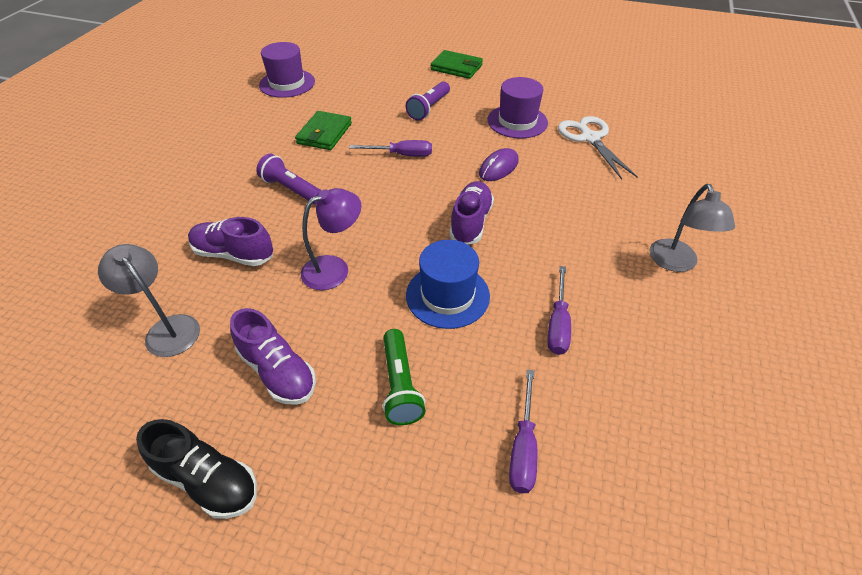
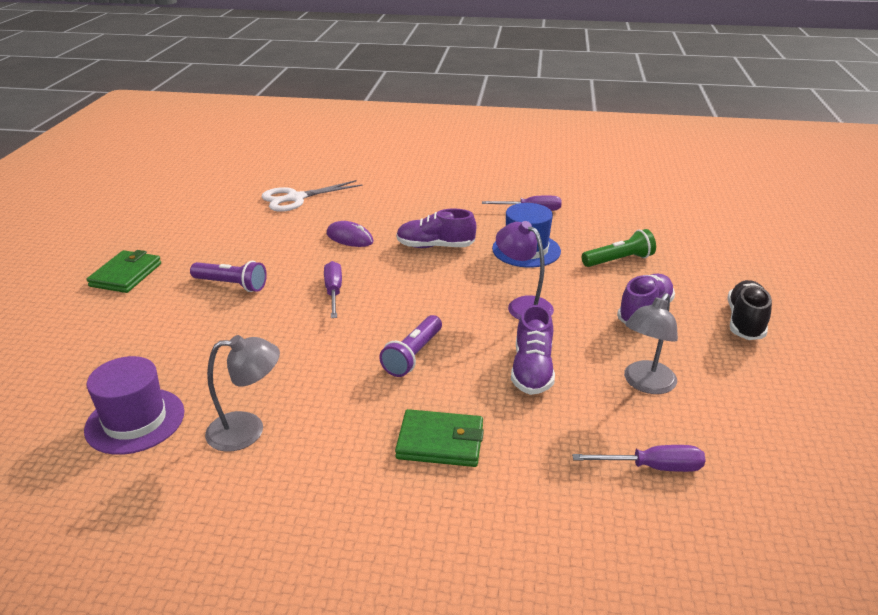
camera: 100 degrees left, 15 degrees down
green wallet [295,111,352,150] -> green wallet moved to [395,409,484,467]
purple hat [487,77,548,139] -> none
purple screwdriver [509,369,537,493] -> purple screwdriver moved to [572,445,706,472]
grey lamp [649,184,735,272] -> grey lamp moved to [205,335,280,452]

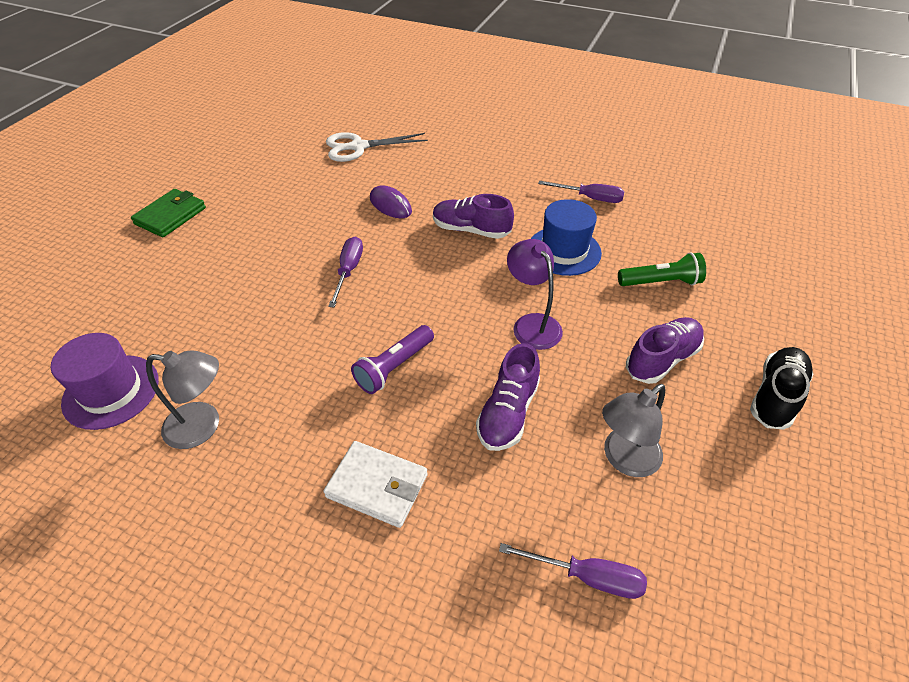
camera: 15 degrees right, 15 degrees up
purple flashlight [190,261,267,292] -> none
green wallet [395,409,484,467] -> white wallet [323,441,428,528]

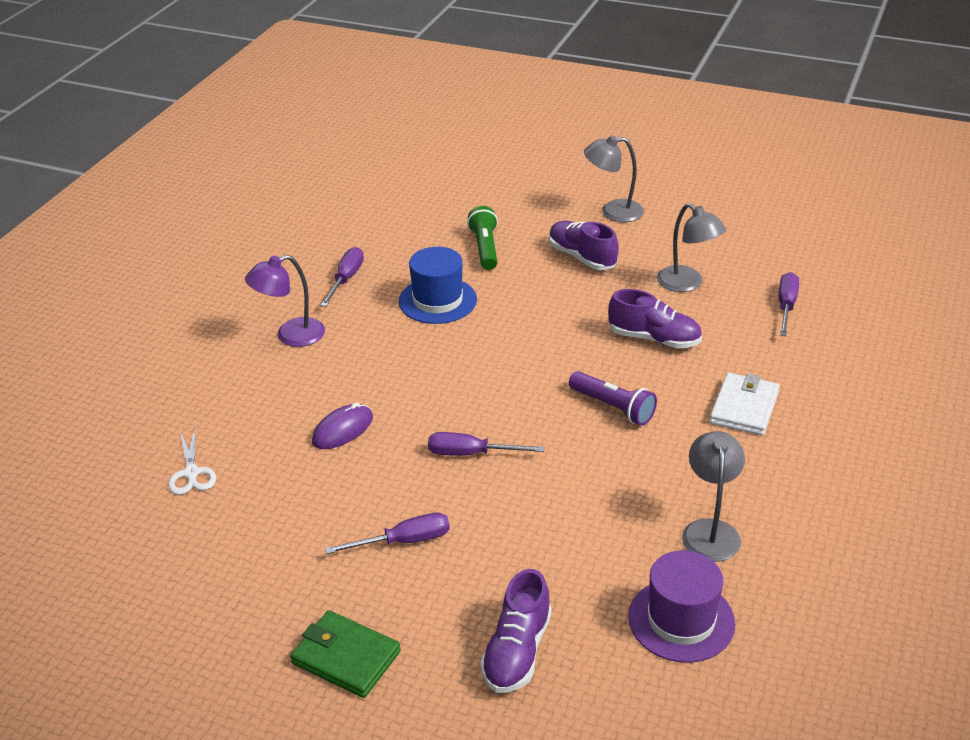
camera: 90 degrees left, 10 degrees down
white scissors [326,132,428,162] -> white scissors [168,428,216,495], size x0.62
purple shoe [433,194,514,239] -> purple shoe moved to [480,569,552,693]
purple lamp [507,239,563,350] -> purple lamp moved to [245,255,325,347]
black shoe [750,347,813,430] -> grey lamp [584,135,644,222]
none -> purple screwdriver [325,513,450,554]

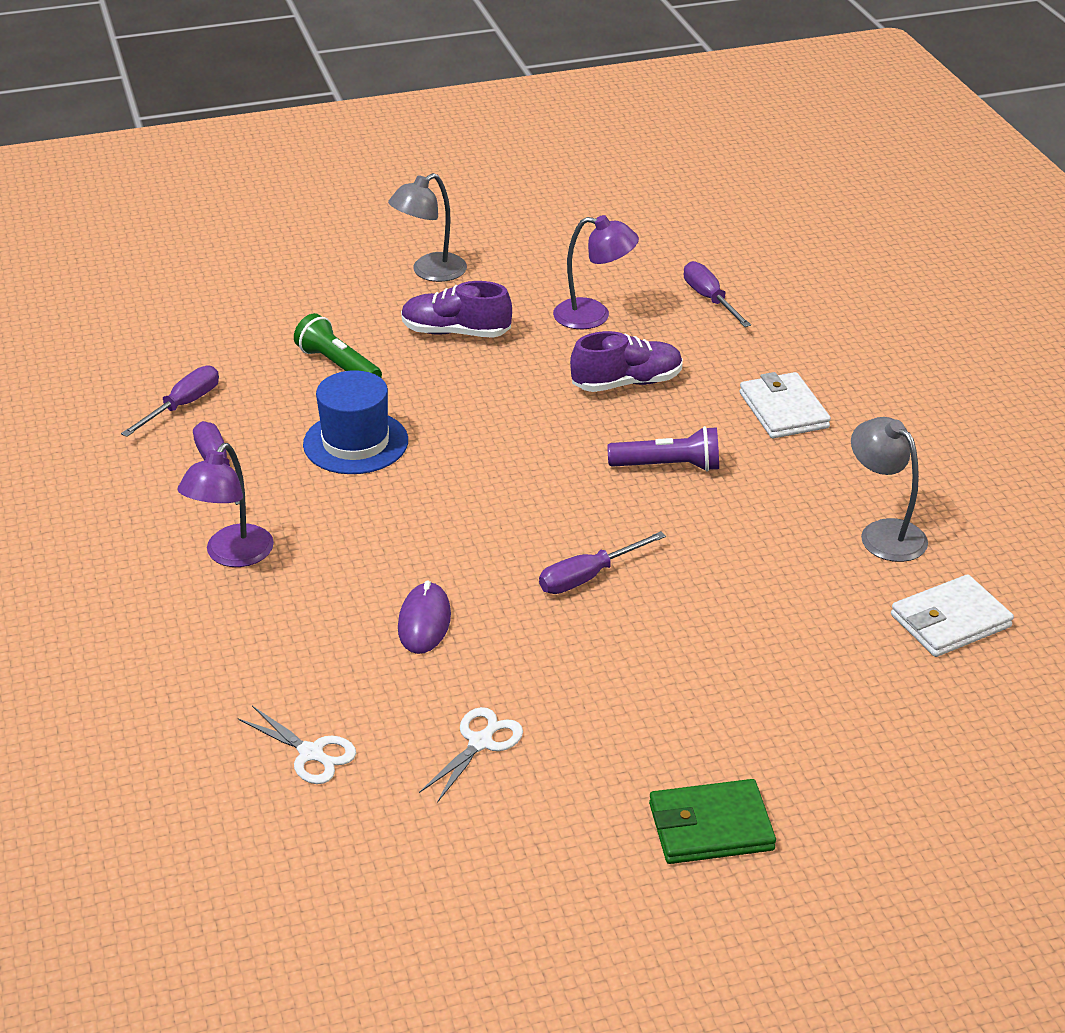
camera: 40 degrees left, 0 degrees up
purple screwdriver [325,513,450,554] -> purple screwdriver moved to [121,366,219,437]
purple shoe [480,569,552,693] -> none
purple hat [628,550,735,663] -> white wallet [891,574,1014,657]
grey lamp [657,203,726,292] -> purple lamp [553,215,639,329]
none -> white scissors [419,707,523,803]

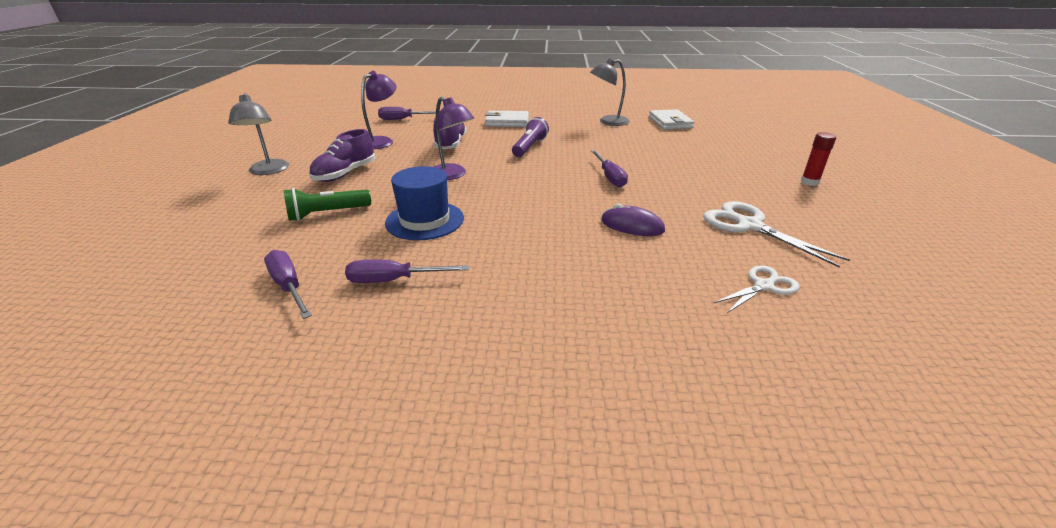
camera: 70 degrees left, 5 degrees down
purple lamp [178,443,274,567] -> purple lamp moved to [434,97,474,180]
white scissors [419,707,523,803] -> white scissors [703,201,850,267], size x1.62
green wallet [649,779,776,864] -> red glue stick [801,132,836,186]

